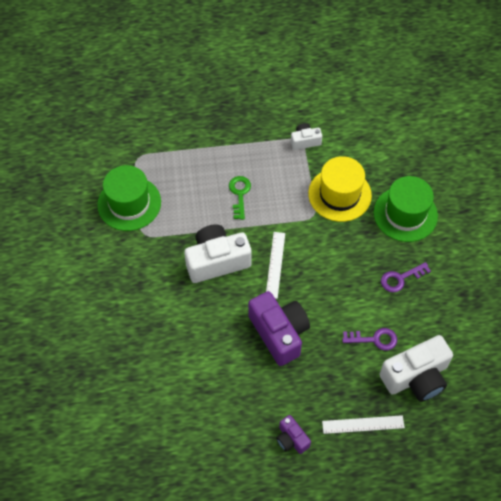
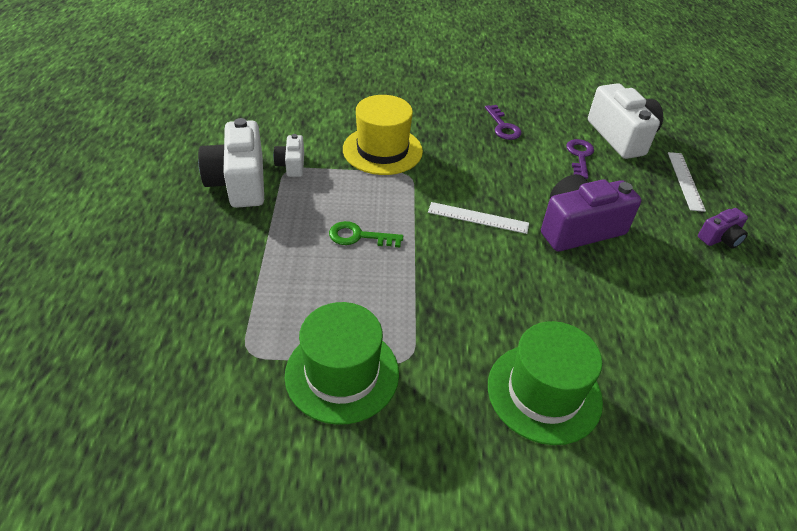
camera: 85 degrees left, 15 degrees down
white camera [184,224,252,283] -> white camera moved to [198,118,264,208]
green hat [374,176,438,242] -> green hat moved to [488,321,603,445]

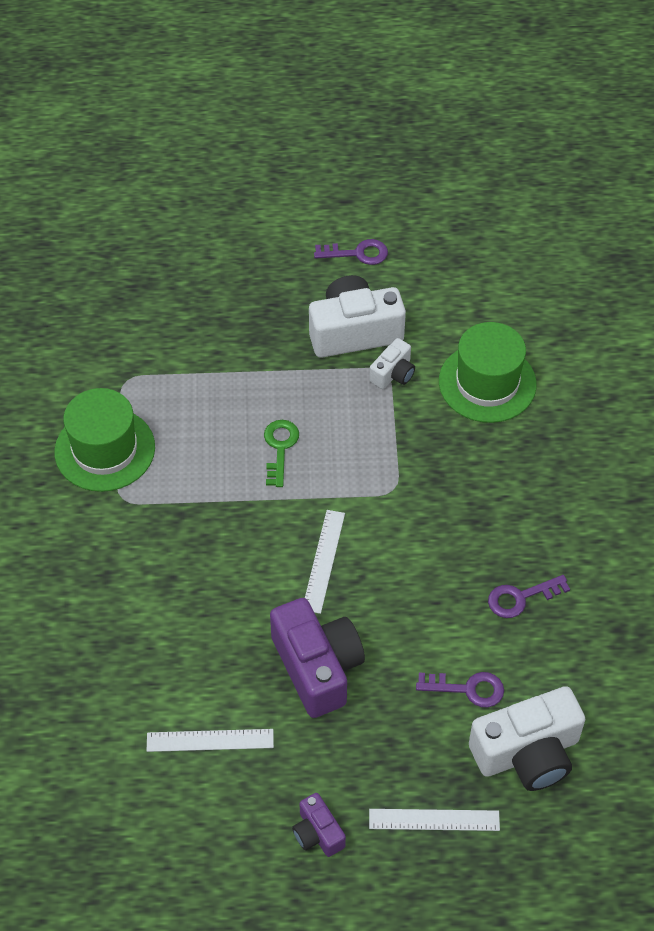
camera: 90 degrees right, 10 degrees up
white camera [273,134,304,177] -> white camera turned 135 degrees clockwise [369,338,415,389]
yellow hat [343,95,423,175] -> none
green hat [488,321,603,445] -> green hat moved to [439,322,537,423]
none -> white ruler [147,729,274,752]
none -> purple key [314,239,388,265]

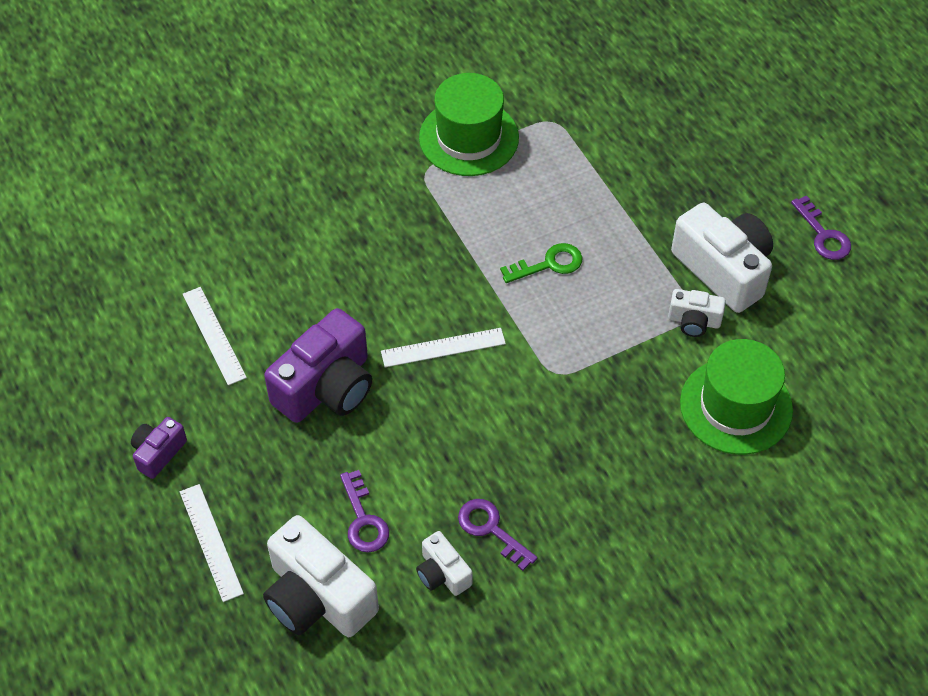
camera: 65 degrees right, 0 degrees up
none -> white camera [416,531,473,596]

